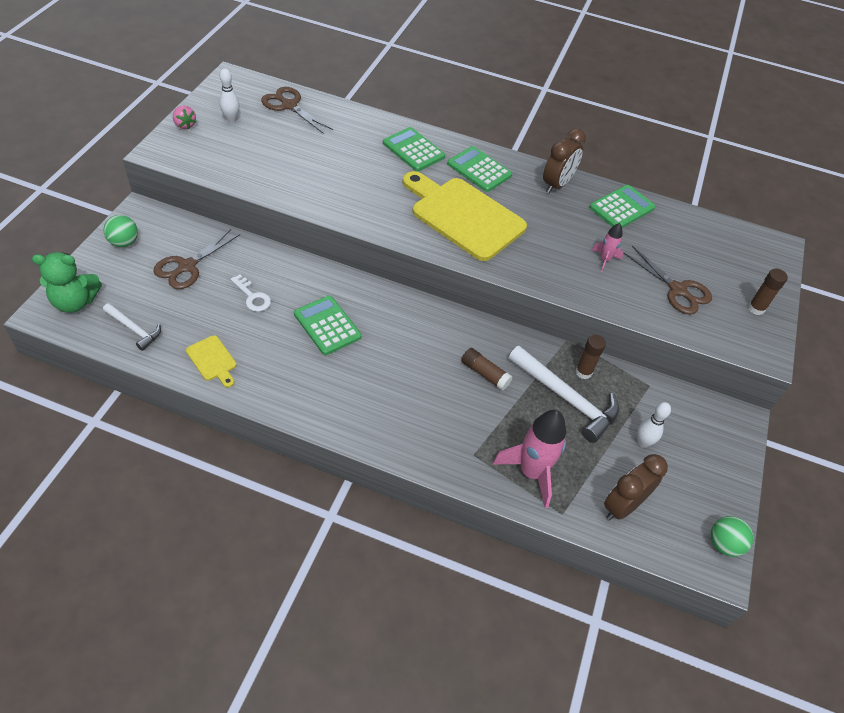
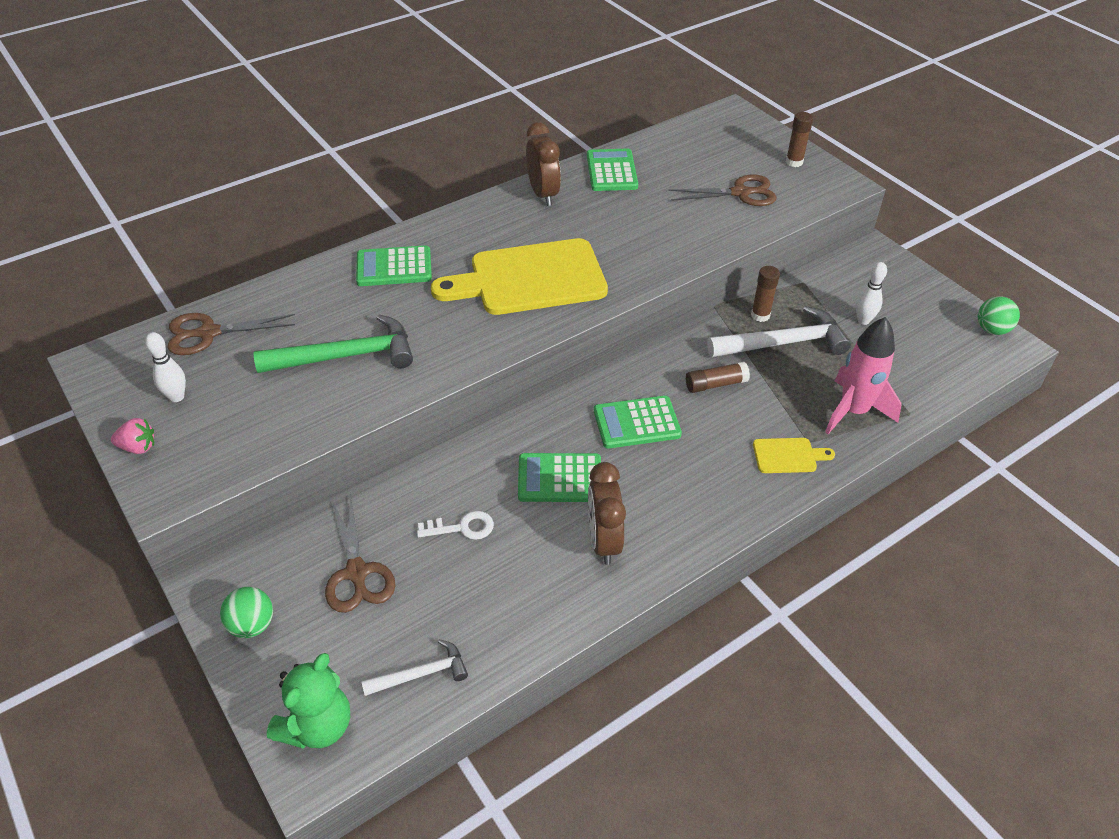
camera: 50 degrees left, 5 degrees down
yellow cutting board [186,335,237,387] -> yellow cutting board moved to [753,438,835,473]
green calculator [447,146,512,192] -> green calculator moved to [594,396,682,448]
pink rocket [592,223,623,272] -> none
brown clock [604,454,668,520] -> brown clock moved to [588,462,626,565]
none -> green hammer [254,315,413,373]

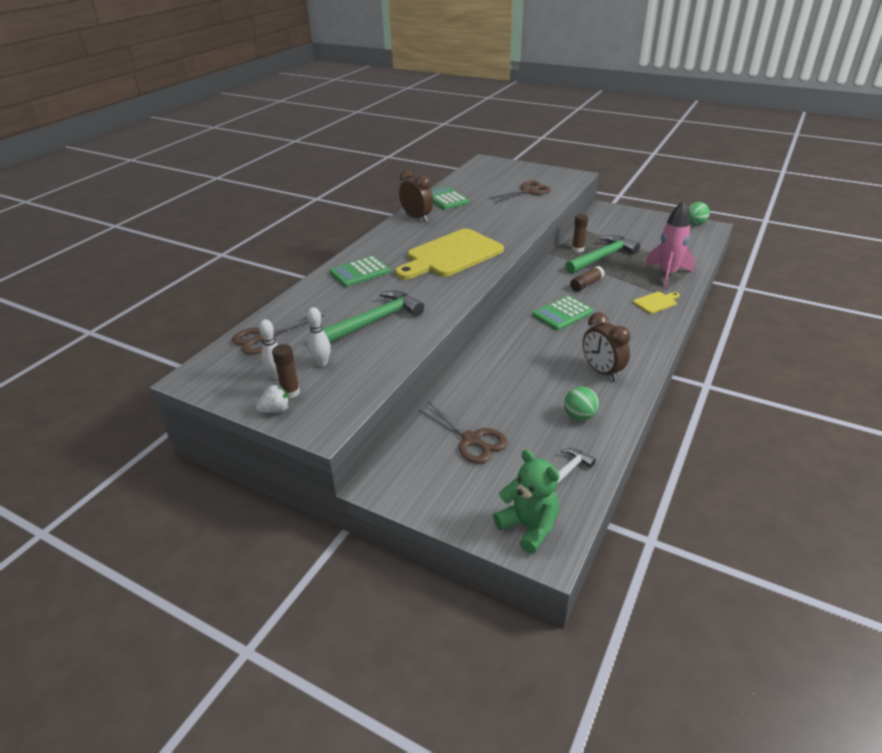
camera: 25 degrees left, 10 degrees down
pink strawberry [111,418,154,454] -> white strawberry [256,385,289,413]
green ball [220,587,273,638] -> green ball moved to [564,386,599,421]
green teddy bear [267,653,350,749] -> green teddy bear turned 45 degrees counterclockwise [493,449,560,553]
white key [417,511,494,540] -> none
green calculator [518,453,601,502] -> none
white hammer [707,306,851,357] -> green hammer [565,235,640,274]
brown glue stick [786,112,813,167] -> brown glue stick moved to [272,344,300,399]
white bowling pin [856,262,887,325] -> white bowling pin moved to [307,307,331,367]

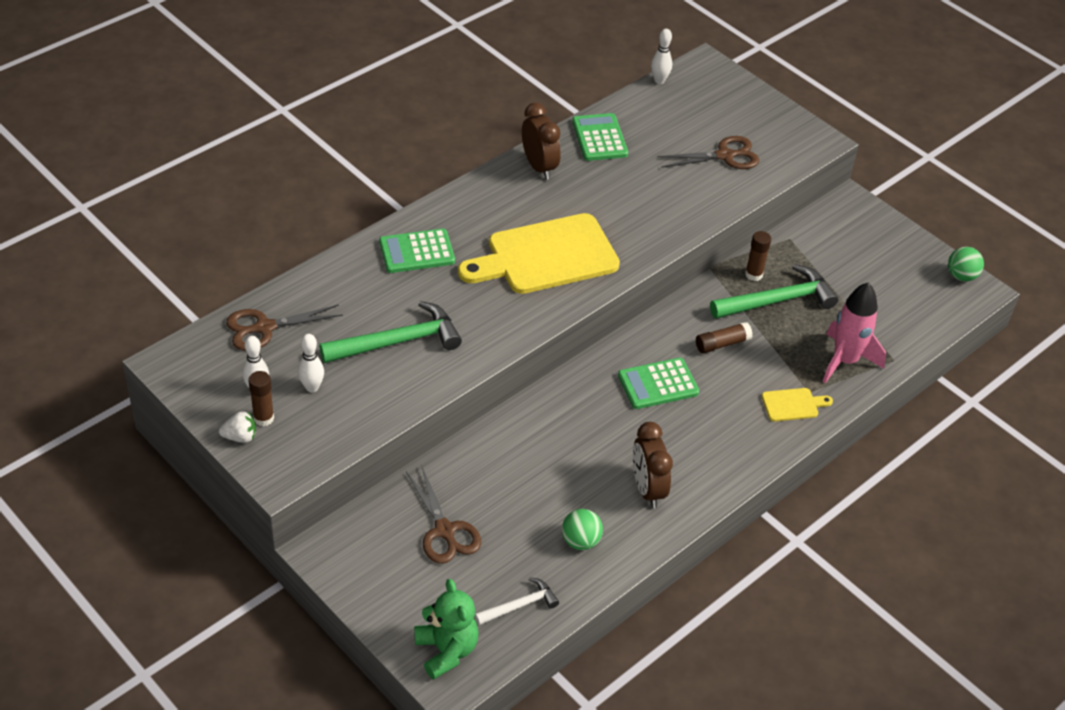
camera: 15 degrees right, 10 degrees up
none -> white bowling pin [651,29,672,84]

